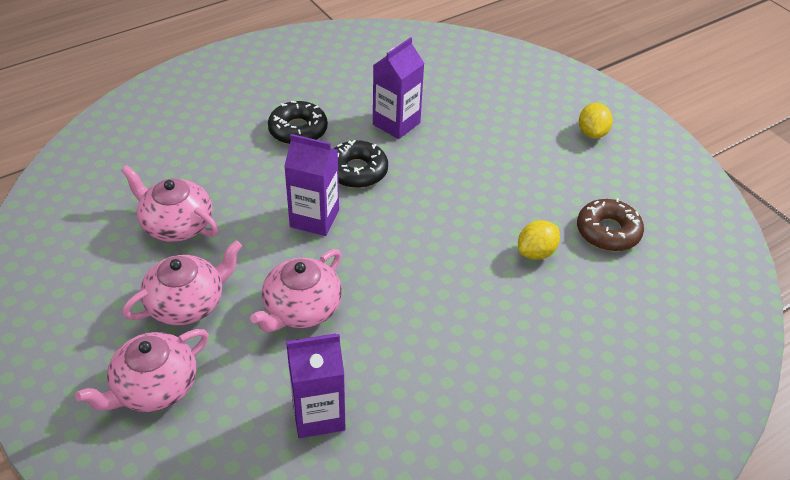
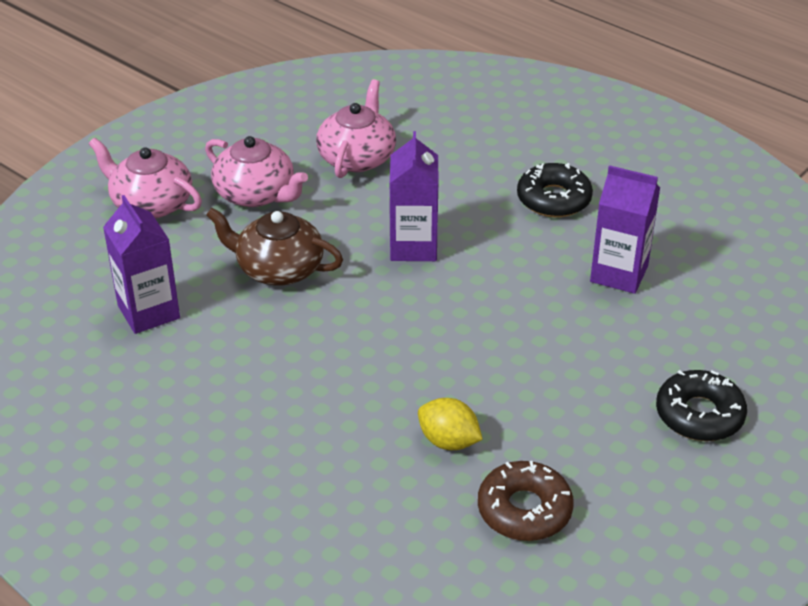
camera: 75 degrees right, 5 degrees down
pink teapot [250,249,342,332] -> brown teapot [206,208,343,285]
black donut [334,140,388,188] -> black donut moved to [656,370,747,441]
yellow lemon [579,103,613,139] -> none

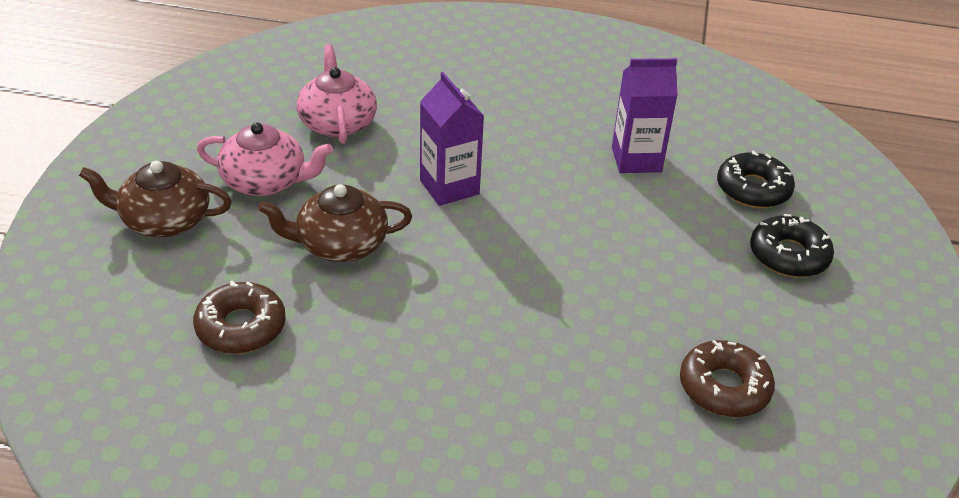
camera: 30 degrees left, 0 degrees up
pink teapot [89,138,202,218] -> brown teapot [79,161,232,237]
purple carton [103,195,180,334] -> brown donut [193,281,286,354]
yellow lemon [418,398,483,450] -> none
black donut [517,163,593,217] -> black donut moved to [717,150,795,208]

